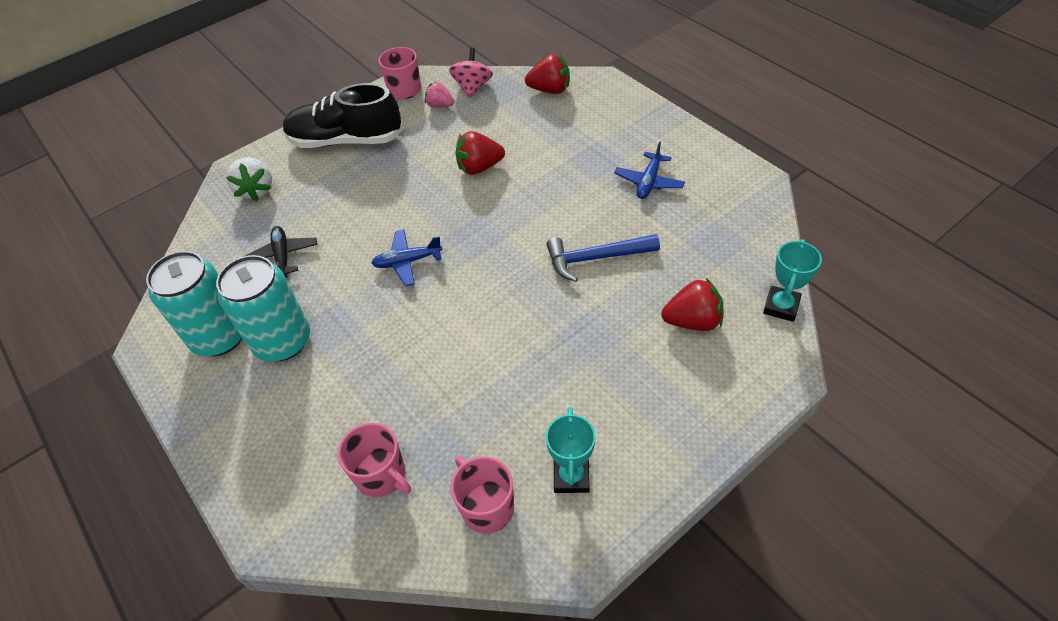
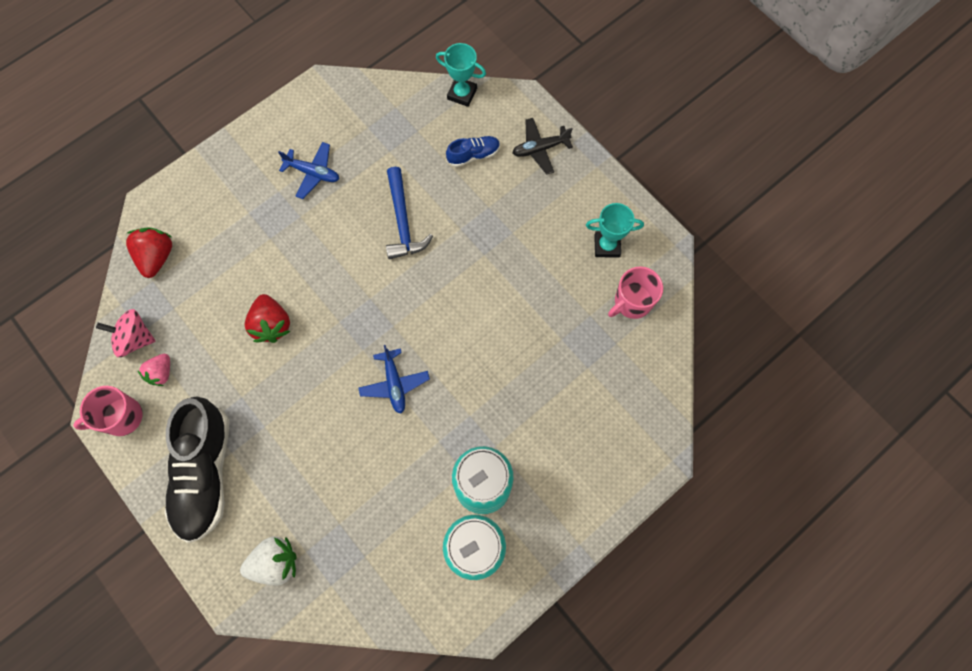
camera: 95 degrees left, 20 degrees up
black plane [245,226,317,278] -> black plane moved to [512,118,573,175]
pink mug [338,423,411,497] -> none
red strawberry [661,278,723,331] -> blue shoe [446,136,500,167]

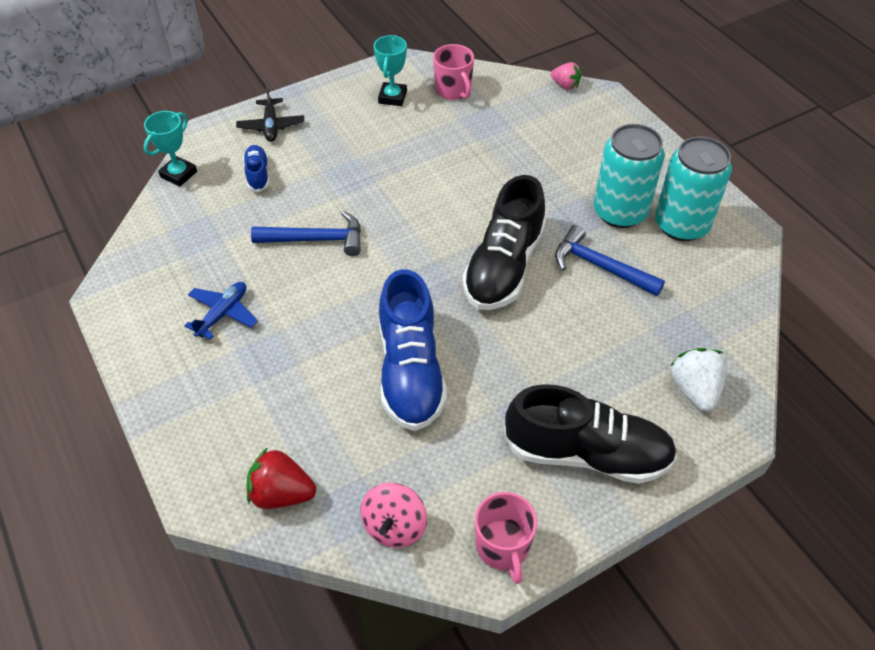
camera: 80 degrees left, 20 degrees down
pink strawberry [138,354,170,386] -> pink strawberry moved to [551,62,581,90]
red strawberry [244,294,291,343] -> blue shoe [379,269,447,431]
blue plane [358,345,430,414] -> black shoe [462,175,546,310]
none -> blue hammer [555,225,665,296]

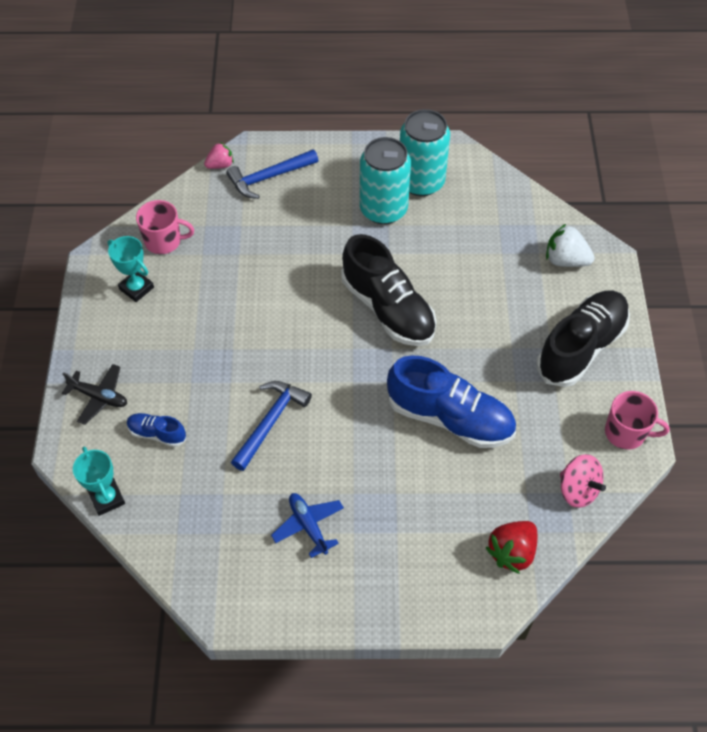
camera: 60 degrees left, 5 degrees up
blue hammer [555,225,665,296] -> blue hammer moved to [227,149,318,199]

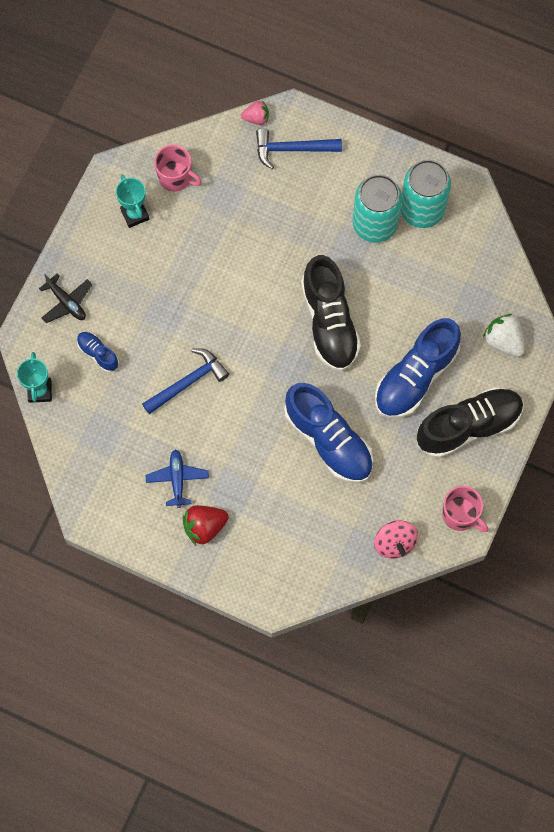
camera: 25 degrees right, 15 degrees up
red strawberry [485,521,537,574] -> red strawberry moved to [183,505,229,545]
none -> blue shoe [375,318,461,418]

